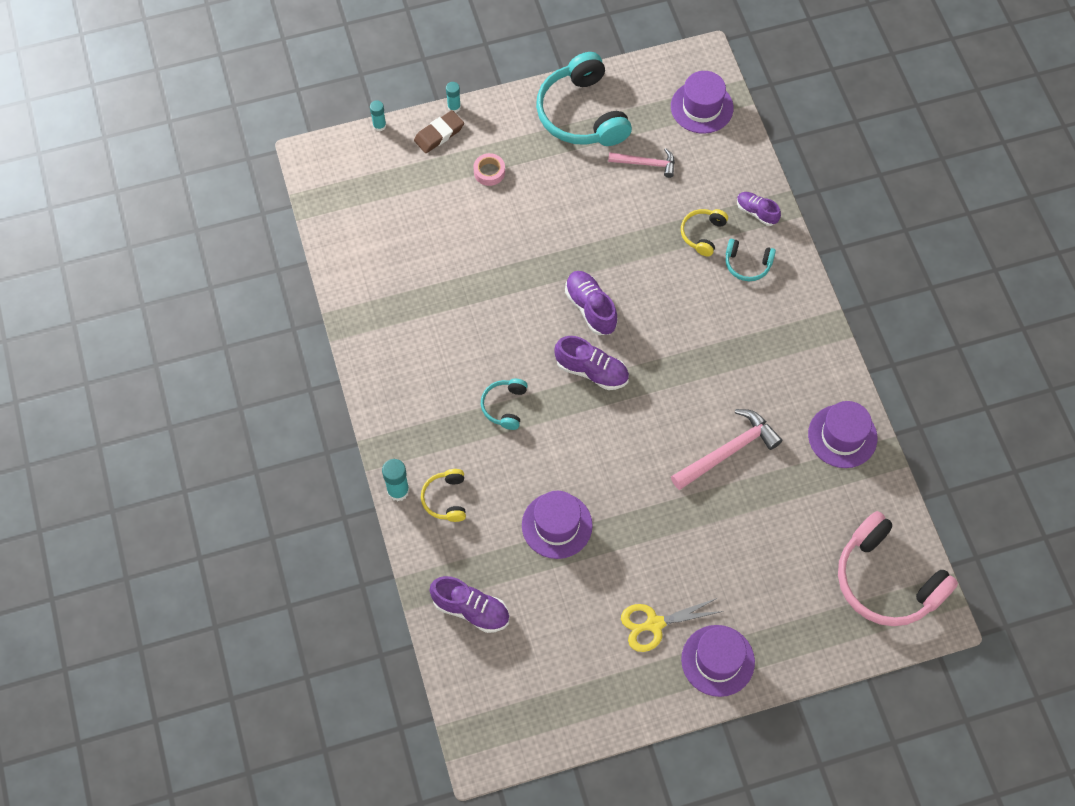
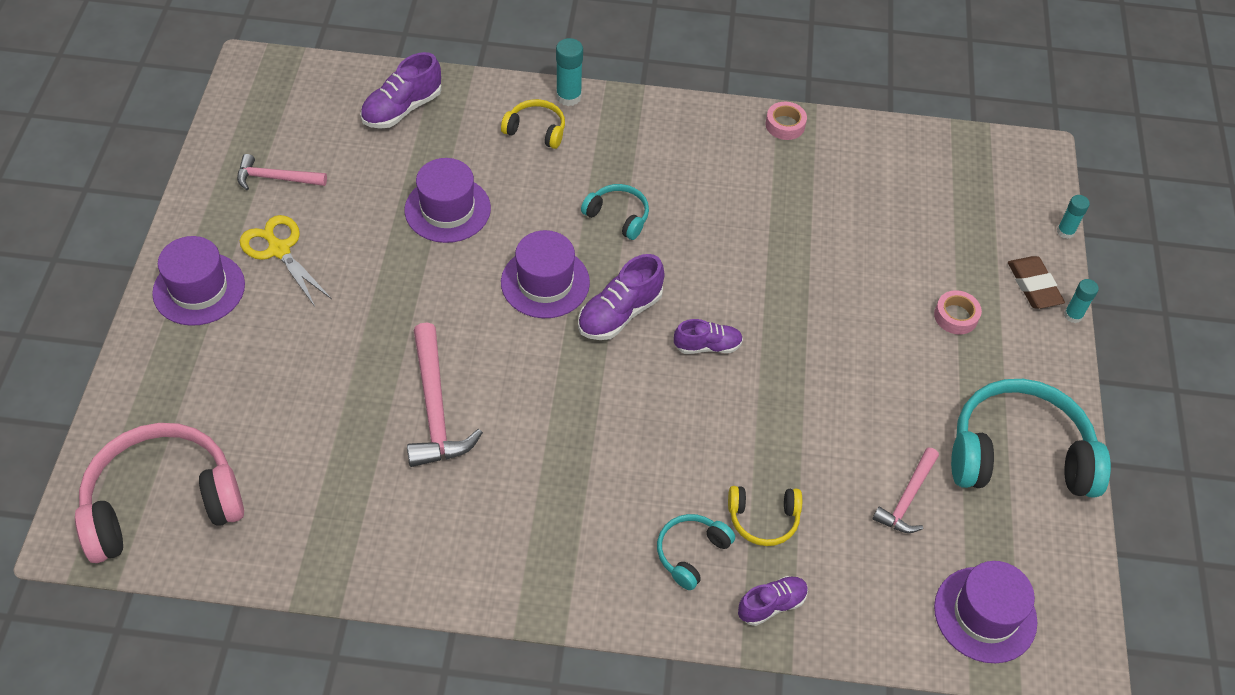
camera: 110 degrees right, 10 degrees down
purple shoe [565,271,618,335] -> purple shoe [674,319,743,354], size x0.66
yellow scissors [621,598,723,652] -> yellow scissors turned 45 degrees counterclockwise [240,215,332,307]
yellow headphones [681,209,728,256] -> yellow headphones turned 135 degrees clockwise [728,486,802,546]
purple hat [808,401,877,468] -> purple hat moved to [501,230,590,318]
none -> pink hammer [237,154,327,190]
none -> pink tape [765,102,807,140]

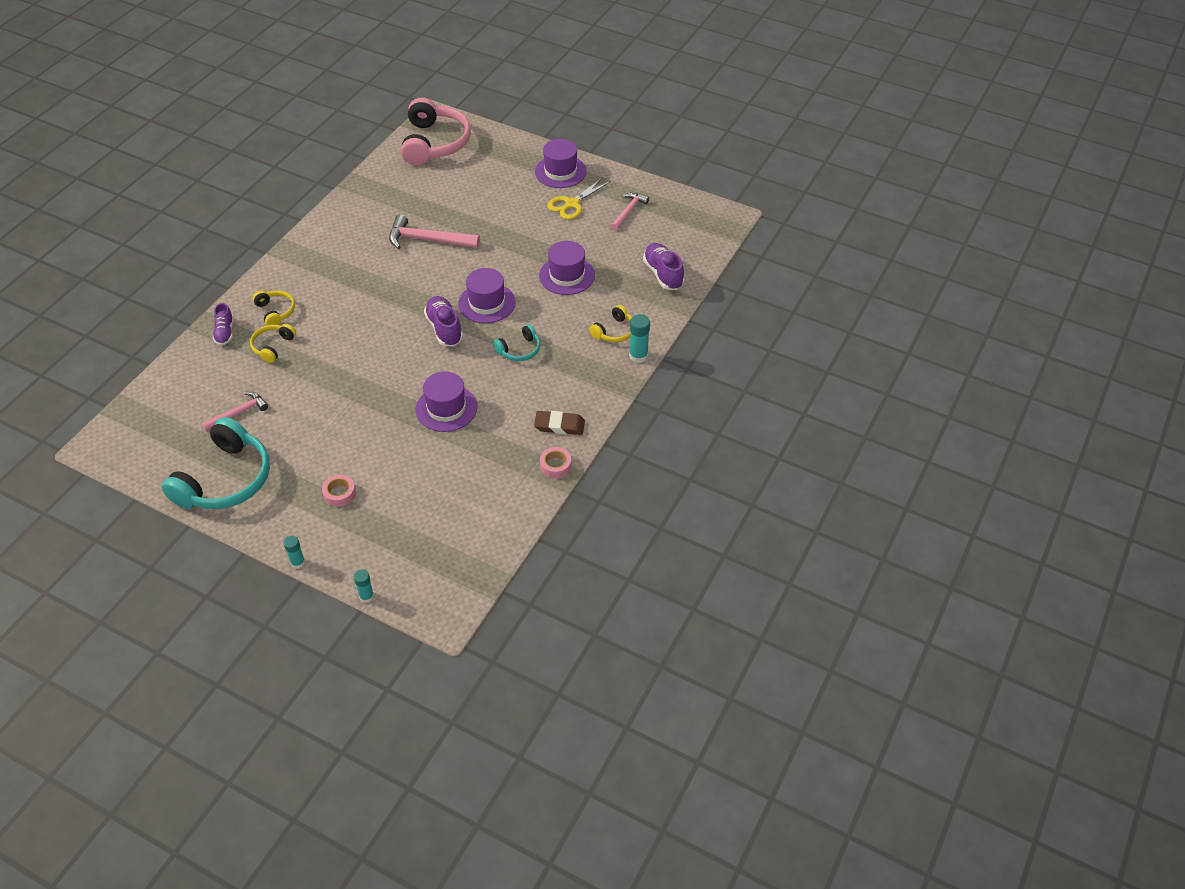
camera: 115 degrees right, 5 degrees down
yellow scissors [240,215,332,307] -> yellow scissors turned 150 degrees clockwise [547,177,611,220]
turquoise headphones [657,514,735,590] -> yellow headphones [253,290,295,325]
purple shoe [674,319,743,354] -> none
pink hammer [873,447,939,533] -> pink hammer turned 90 degrees clockwise [202,392,268,431]
purple hat [934,561,1037,663] -> purple hat moved to [415,372,477,432]
brown eraser [1008,256,1065,309] -> brown eraser moved to [534,411,585,435]

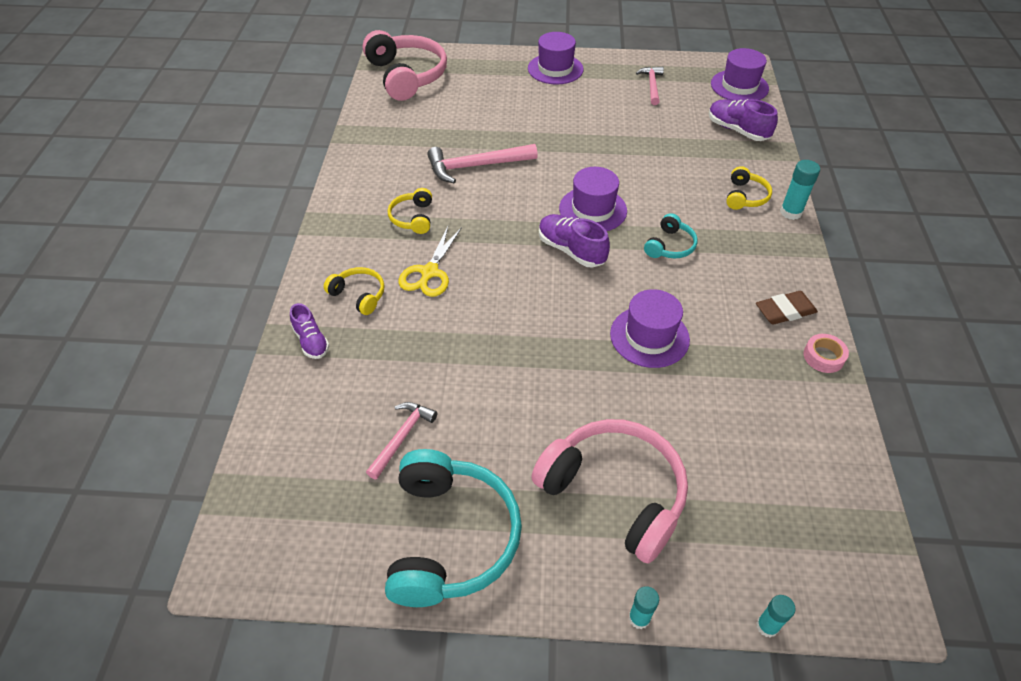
camera: 25 degrees left, 0 degrees up
yellow headphones [250,324,296,363] -> yellow headphones moved to [388,188,432,234]
pink tape [322,475,356,507] -> pink headphones [531,419,688,564]
purple hat [539,241,595,295] -> purple hat moved to [711,48,769,101]
yellow scissors [547,177,611,220] -> yellow scissors moved to [398,226,462,297]

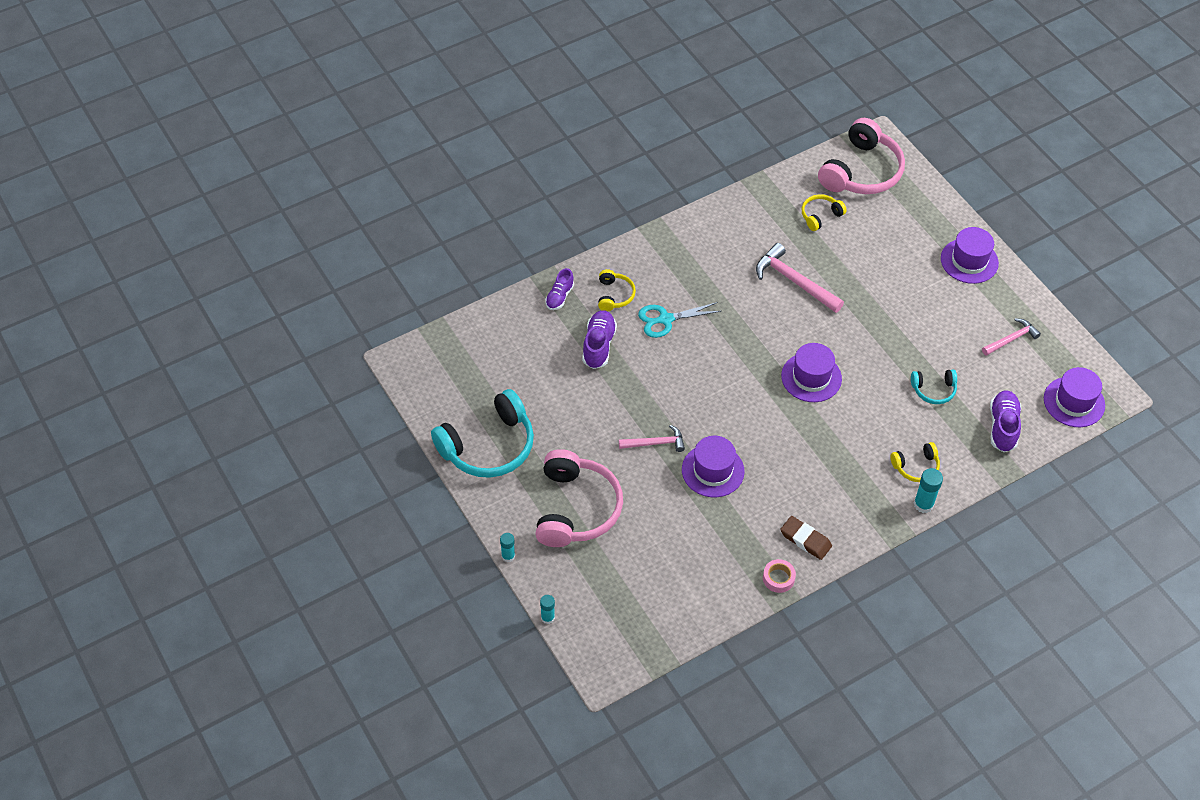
camera: 55 degrees right, 5 degrees up
pink hammer [366,402,437,480] -> pink hammer moved to [619,425,685,452]
yellow headphones [388,188,432,234] -> yellow headphones moved to [802,194,847,231]
yellow scissors [398,226,462,297] -> turquoise scissors [638,302,722,338]
purple shoe [539,214,610,268] -> purple shoe moved to [582,310,617,369]
turquoise headphones [644,213,698,259] -> turquoise headphones moved to [911,369,957,404]

